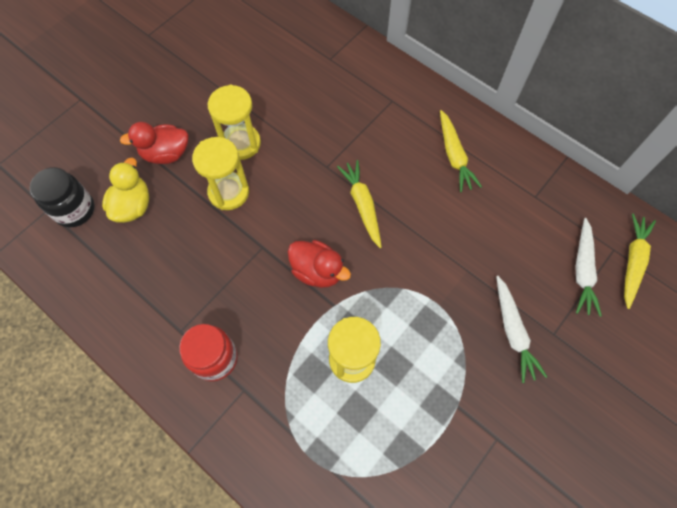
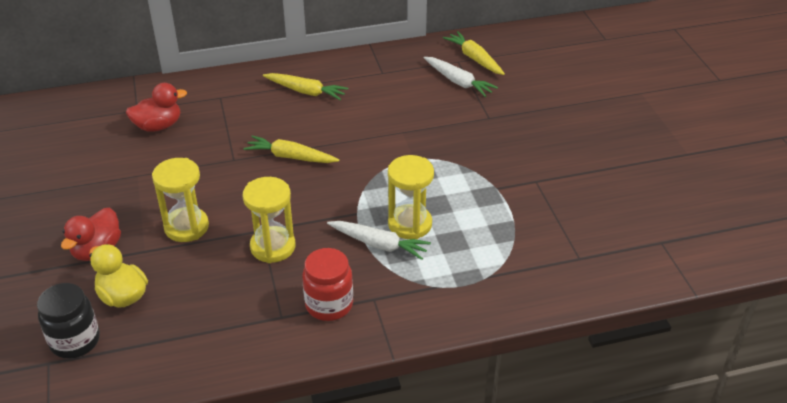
camera: 55 degrees left, 25 degrees down
yellow hourglass [208,85,261,160] -> yellow hourglass moved to [242,177,295,263]
red duck [288,240,351,288] -> red duck moved to [126,83,187,131]
white carrot [496,276,547,383] -> white carrot moved to [327,221,431,260]

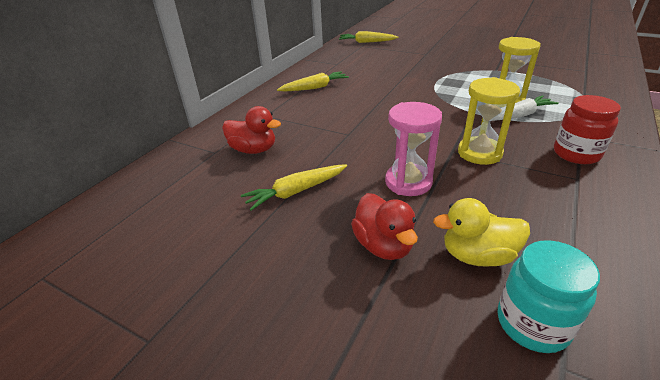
camera: 45 degrees left, 5 degrees down
black jar [37,283,100,359] -> turquoise jar [498,240,600,353]
red duck [126,83,187,131] -> red duck turned 90 degrees clockwise [222,106,281,154]
yellow hourglass [152,158,209,242] -> pink hourglass [385,102,442,196]
yellow carrot [244,136,339,163] -> yellow carrot moved to [241,164,347,211]
white carrot [424,57,498,97] -> none

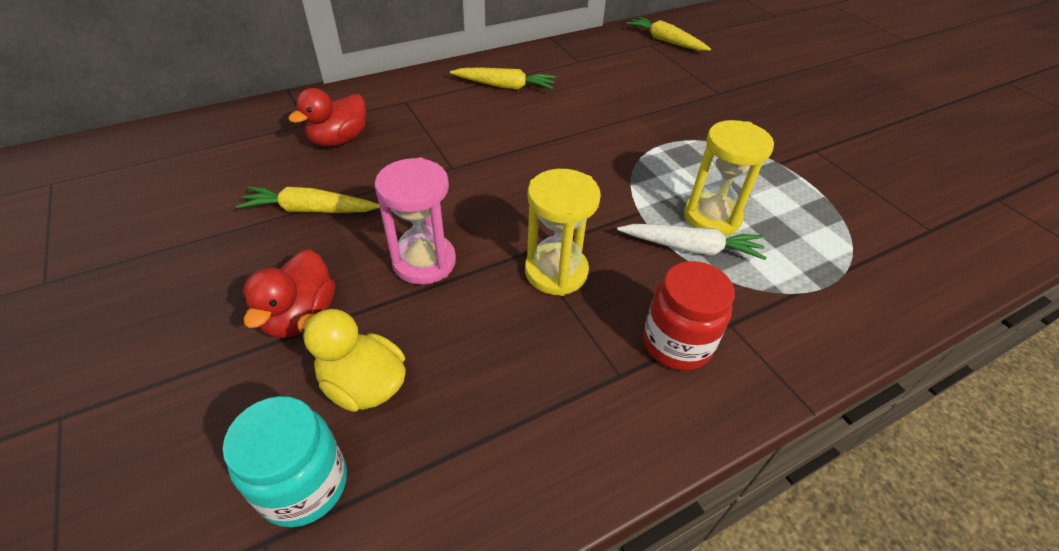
camera: 30 degrees right, 10 degrees up
red duck [222,106,281,154] -> red duck turned 75 degrees clockwise [288,88,366,146]

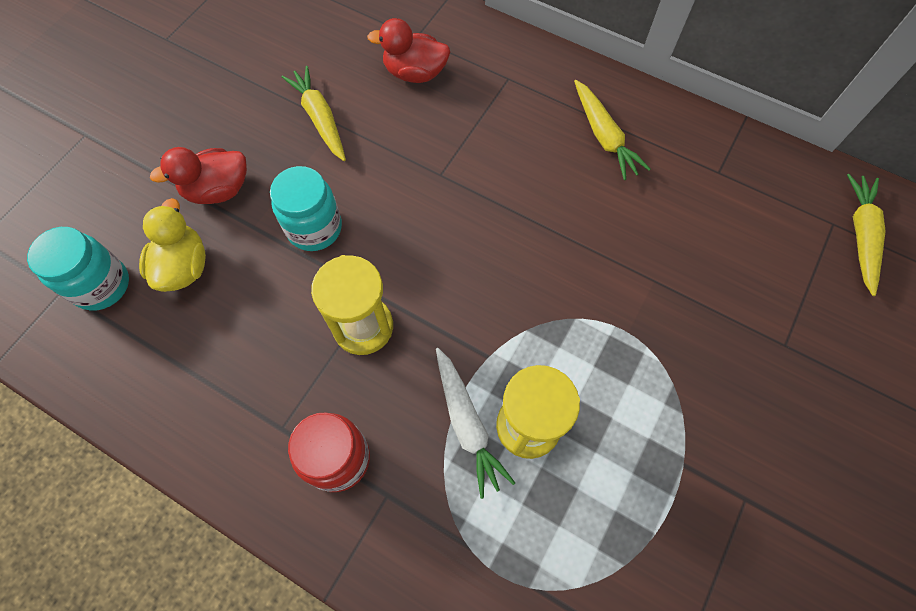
camera: 60 degrees right, 20 degrees up
pink hourglass [375,158,456,285] -> turquoise jar [270,166,342,251]

